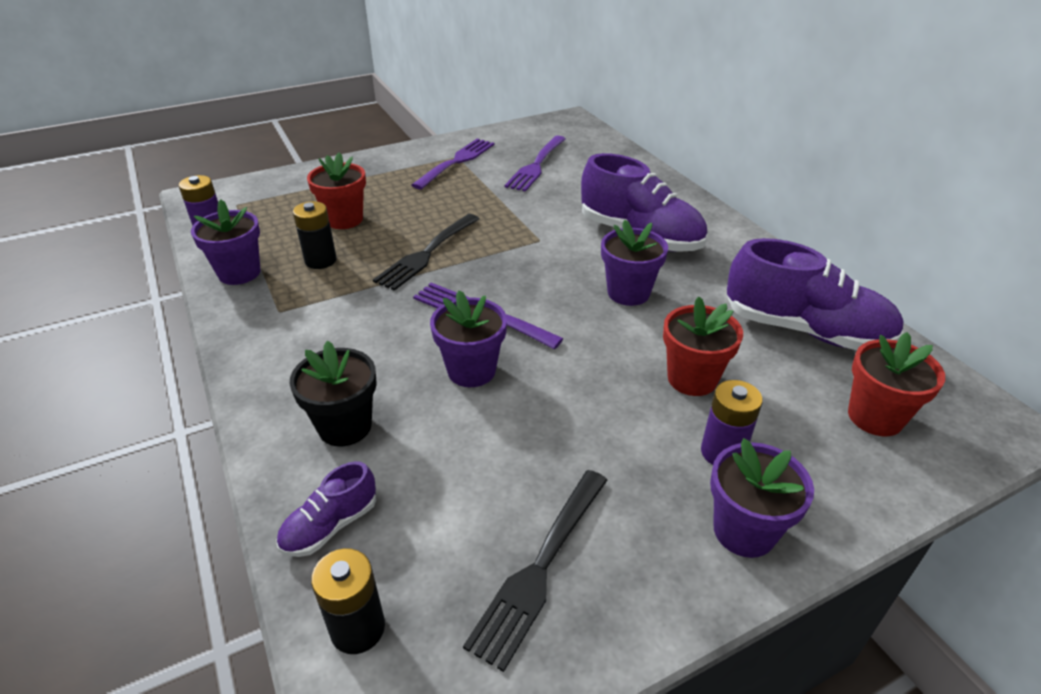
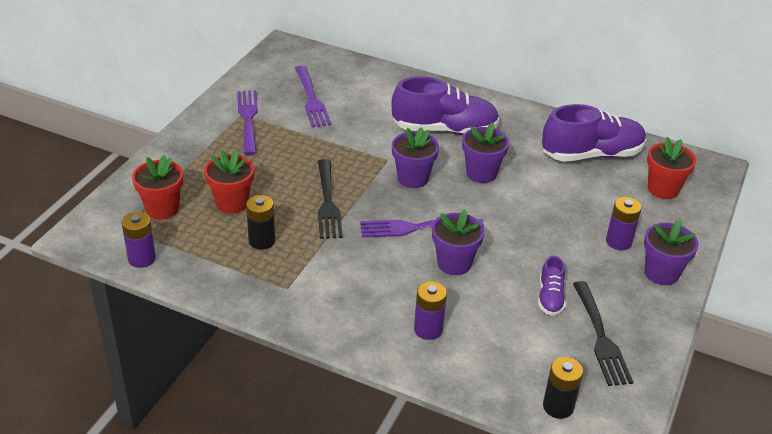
camera: 40 degrees left, 0 degrees up
purple flower pot [191,199,261,285] -> purple flower pot moved to [392,127,439,188]
purple shoe [276,461,376,557] -> purple shoe moved to [538,256,566,316]
black flower pot [290,341,377,446] -> purple battery [414,281,447,340]
red flower pot [663,296,743,396] -> red flower pot moved to [132,155,183,220]

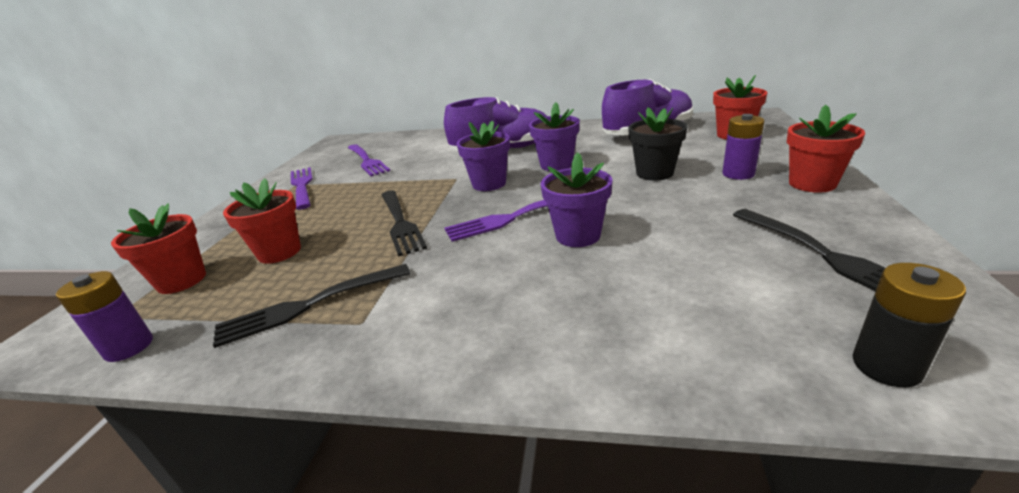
camera: 10 degrees left, 10 degrees down
black battery [246,195,275,250] -> none
purple battery [414,281,447,340] -> none
purple shoe [538,256,566,316] -> none
purple flower pot [644,219,699,285] -> red flower pot [787,105,865,193]
none -> black fork [213,264,410,348]
none -> black flower pot [628,108,687,180]

